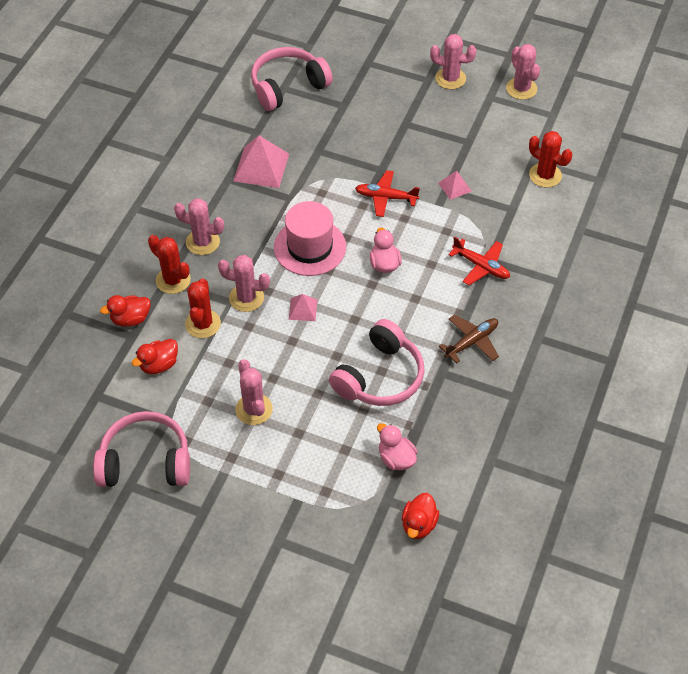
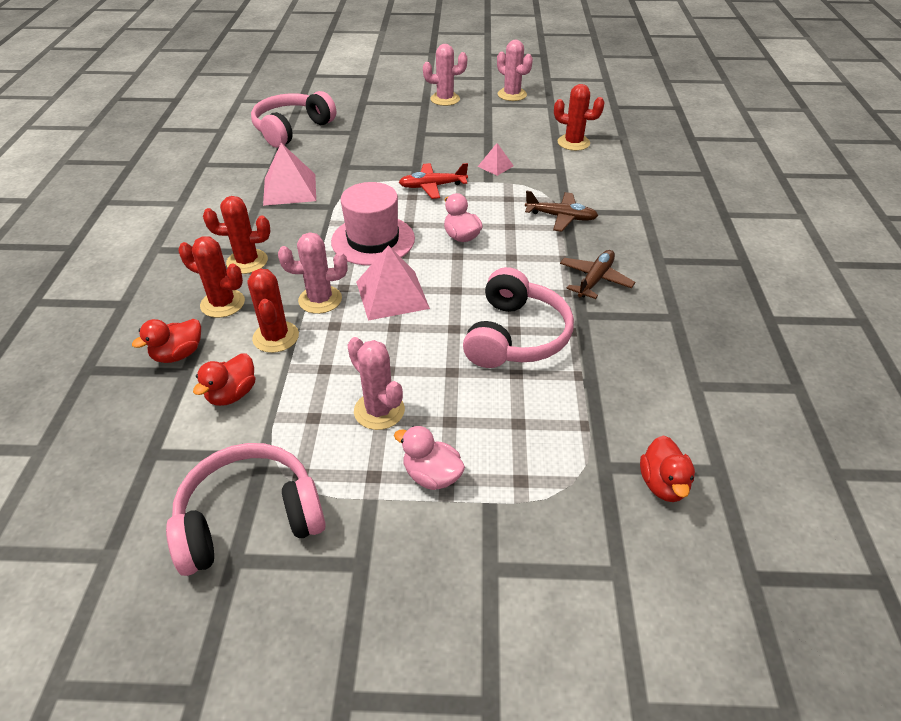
camera: 20 degrees left, 10 degrees down
pink cactus [174,198,224,255] -> red cactus [203,196,270,274]
pink pyramid [289,294,317,321] -> pink pyramid [356,245,430,321], size x1.89
pink duck [377,423,417,470] -> pink duck moved to [394,426,465,490]
red plane [448,237,510,285] -> brown plane [525,191,598,232]

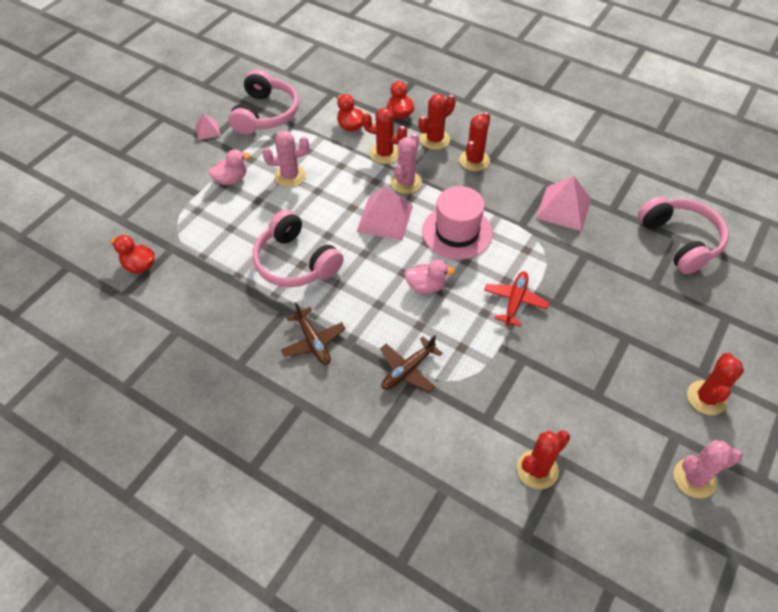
camera: 120 degrees right, 10 degrees up
pink cactus [423,44,467,106] -> red cactus [687,353,744,415]
pink pyramid [478,143,514,176] -> pink pyramid moved to [195,113,221,140]

